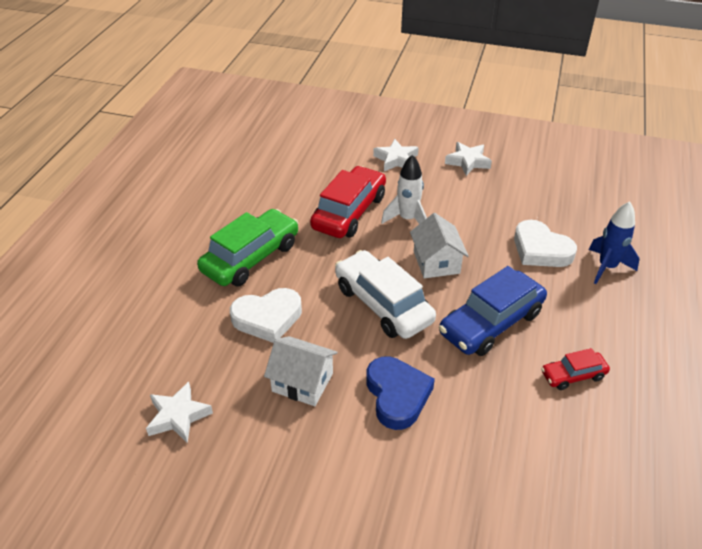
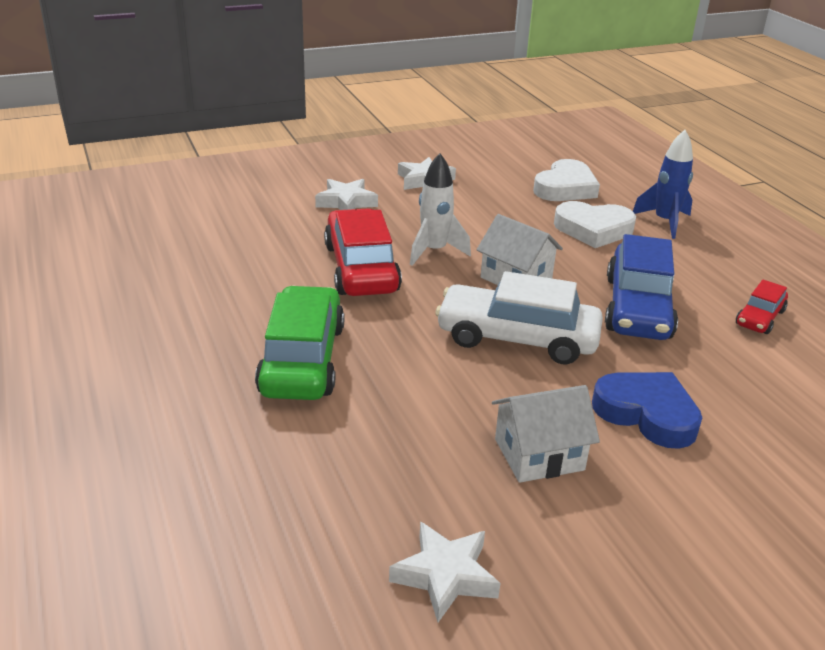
camera: 40 degrees left, 10 degrees down
white heart [230,288,302,343] -> white heart moved to [533,159,600,201]

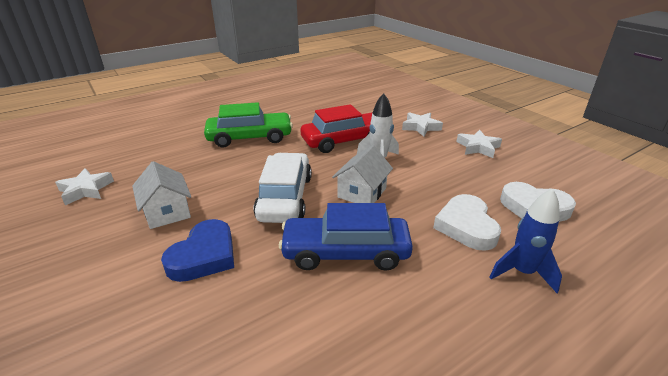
camera: 80 degrees right, 0 degrees up
red car [736,280,788,334] -> none

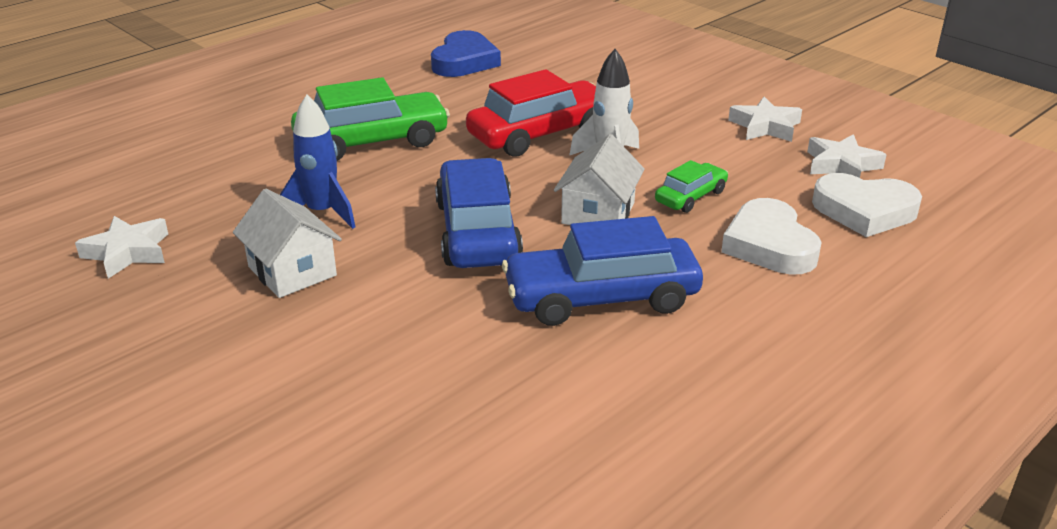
camera: 10 degrees left, 0 degrees up
blue heart [161,219,234,282] -> blue heart moved to [431,30,501,77]
white car [253,153,312,223] -> blue car [435,158,523,268]
white star [402,112,443,136] -> white star moved to [807,134,887,178]
blue rocket [490,188,562,293] -> blue rocket moved to [280,95,355,229]
none -> green car [655,160,728,213]

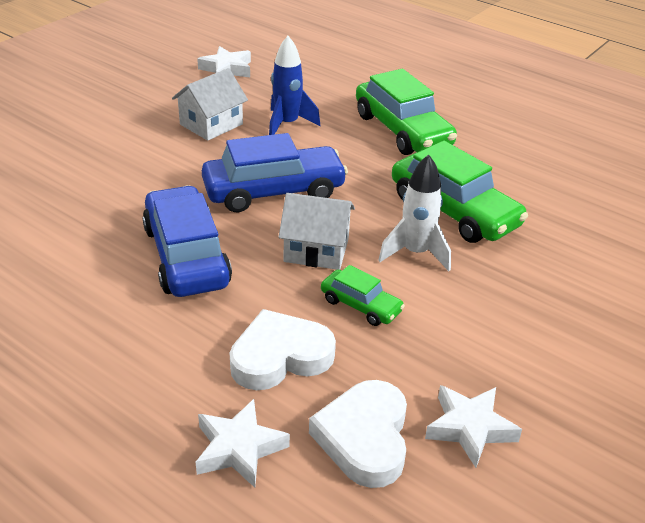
camera: 80 degrees right, 5 degrees up
blue heart [431,30,501,77] -> none
red car [466,69,596,157] -> green car [392,141,528,243]
white star [728,97,802,142] -> white star moved to [196,399,290,488]

